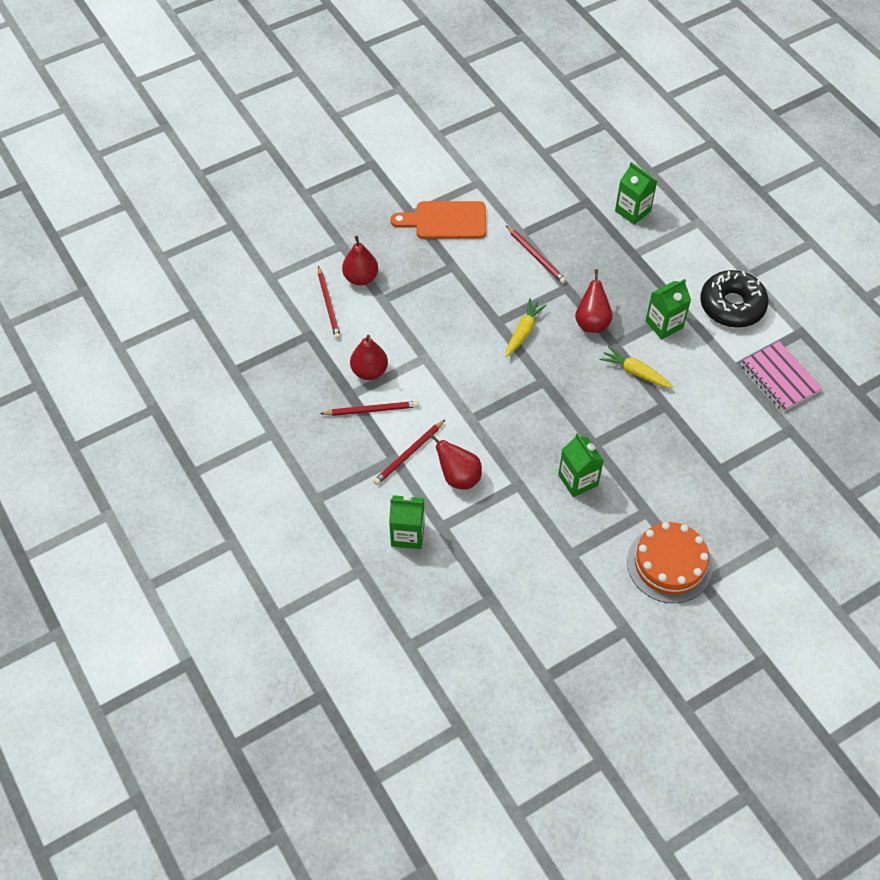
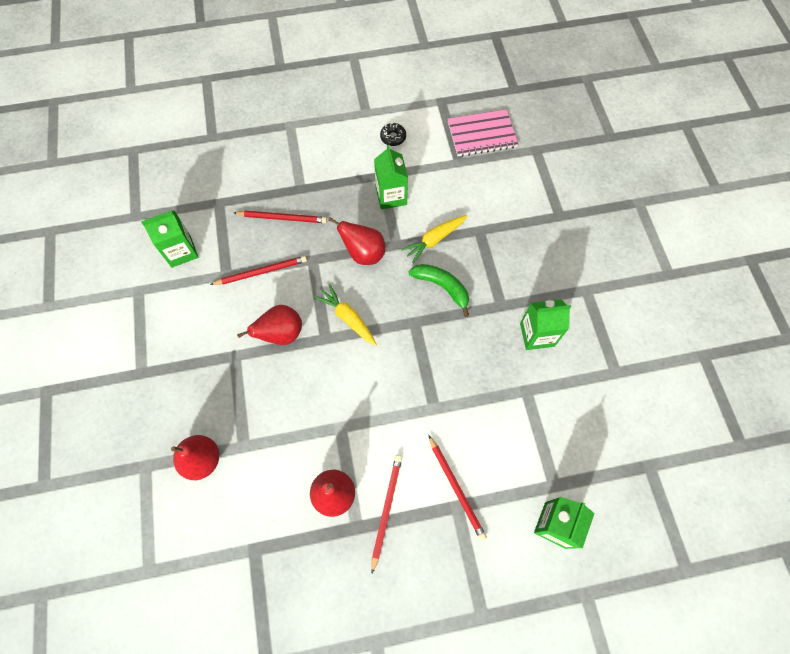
camera: 70 degrees left, 10 degrees up
red pencil [318,266,341,339] -> red pencil moved to [234,211,327,223]
orange cutting board [391,201,486,239] -> none
red pear [429,434,482,490] -> red pear moved to [237,305,302,345]
green carton [615,162,657,225] -> green carton moved to [141,210,198,268]
orange cake [627,522,712,603] -> none
black donut [700,270,769,328] -> black donut [380,123,406,146], size x0.42
none -> green banana [409,264,469,317]

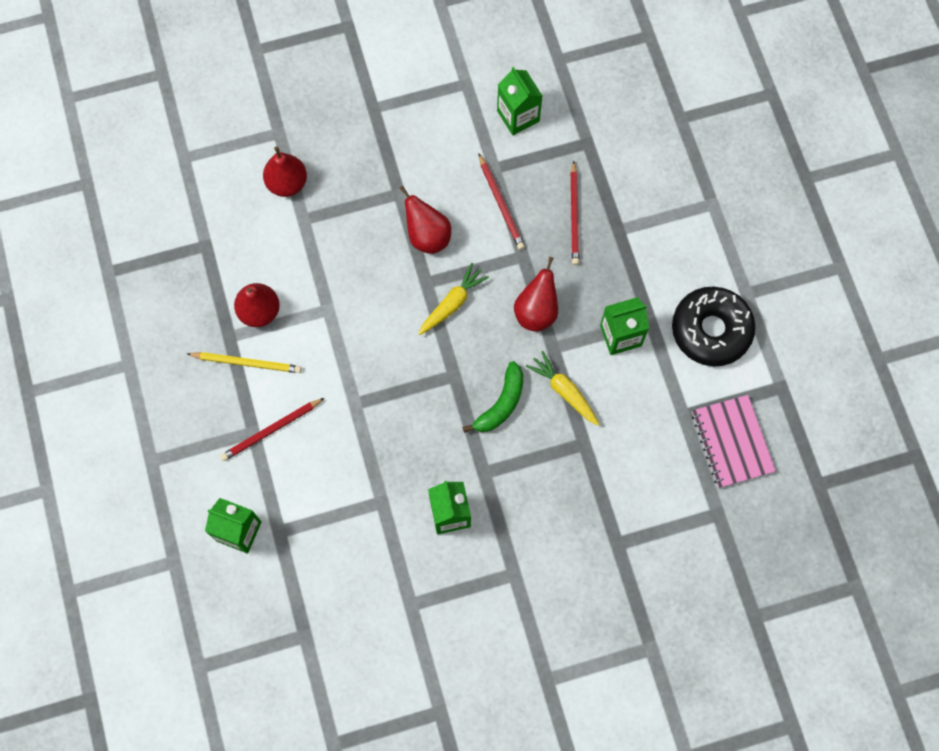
camera: 85 degrees right, 5 degrees up
red pencil [371,455,402,573] -> yellow pencil [187,352,302,373]
black donut [380,123,406,146] -> black donut [672,287,756,366], size x2.40

